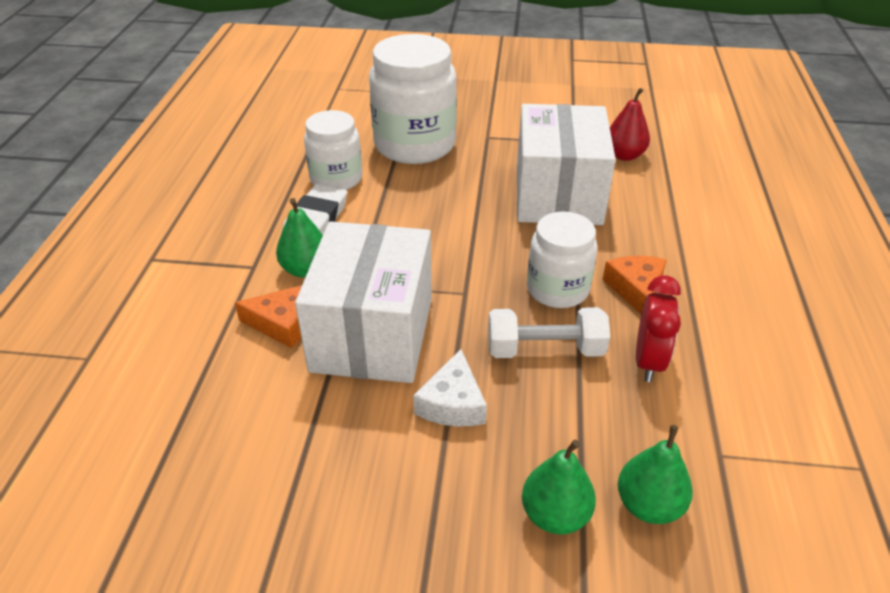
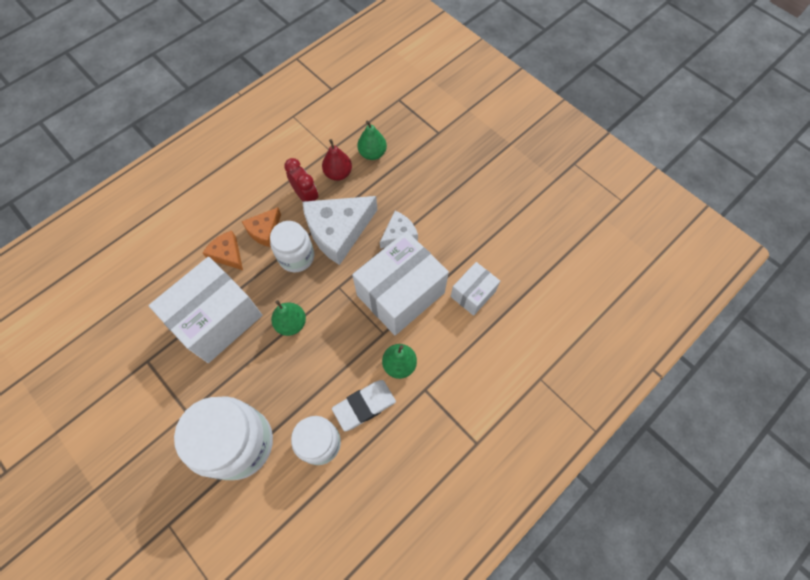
camera: 140 degrees left, 25 degrees up
orange cheese [235,285,302,348] -> orange cheese moved to [203,231,243,270]
white dumbbell [488,307,610,358] -> white cheese [302,196,378,265]
green pear [522,440,596,535] -> green pear moved to [271,300,306,336]
red pear [610,88,650,161] -> red pear moved to [322,139,352,181]
red clock [636,275,681,382] -> red clock turned 90 degrees clockwise [284,158,318,202]
none -> white box [451,262,500,316]

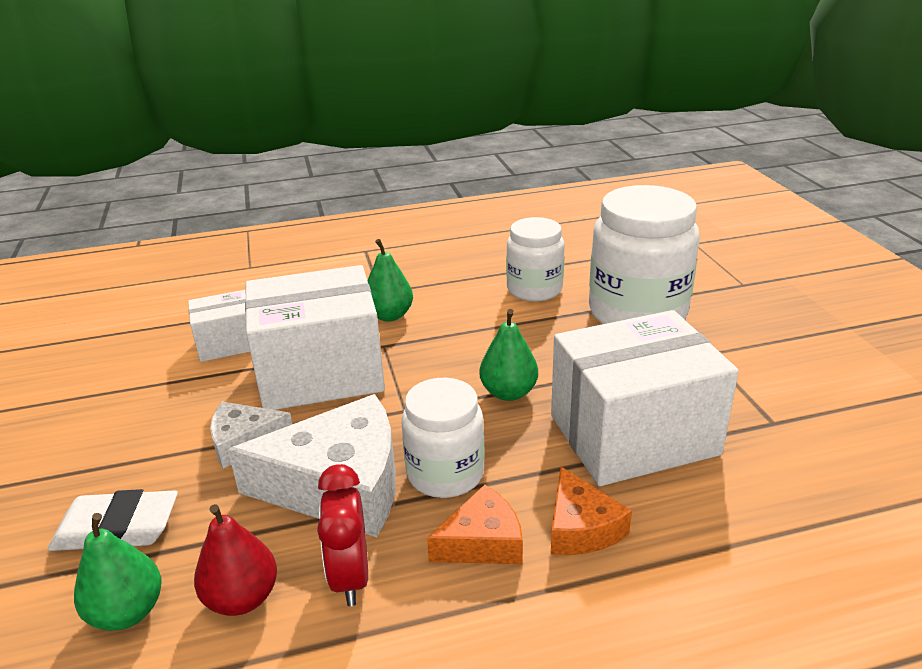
camera: 150 degrees left, 35 degrees down
white eraser [332,380,396,431] -> white eraser moved to [48,489,178,551]

